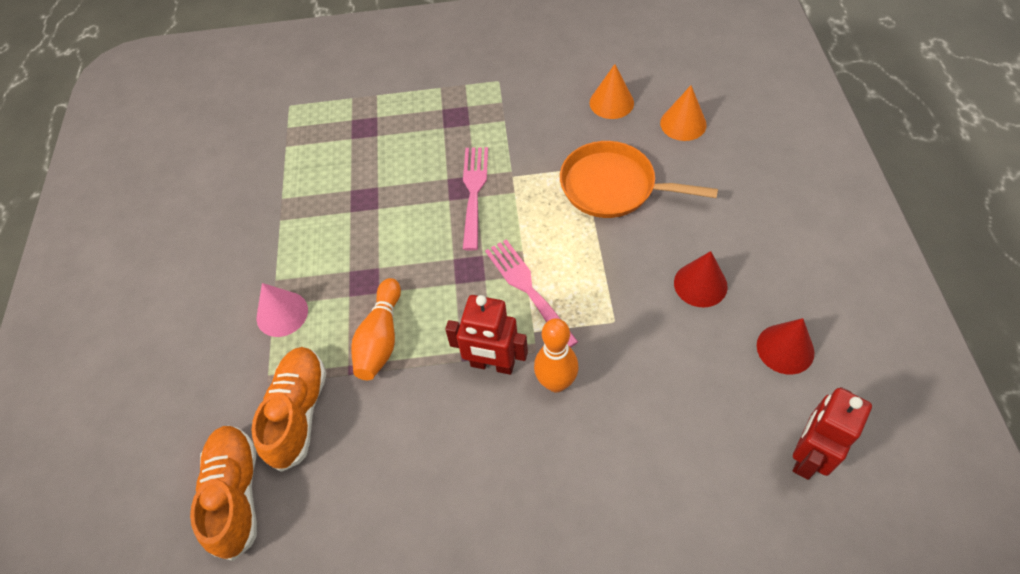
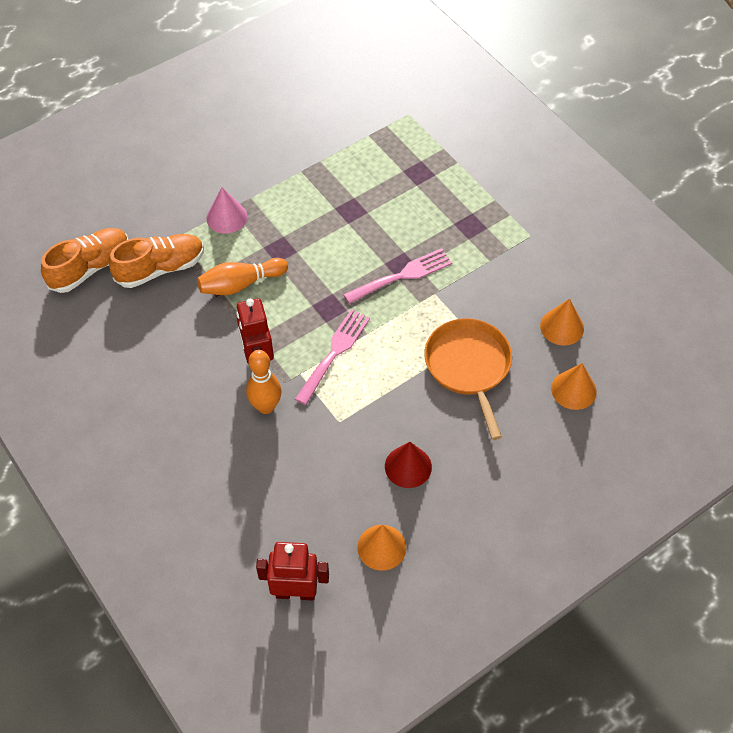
camera: 55 degrees right, 0 degrees up
red cone [757,318,814,375] -> orange cone [357,525,406,571]

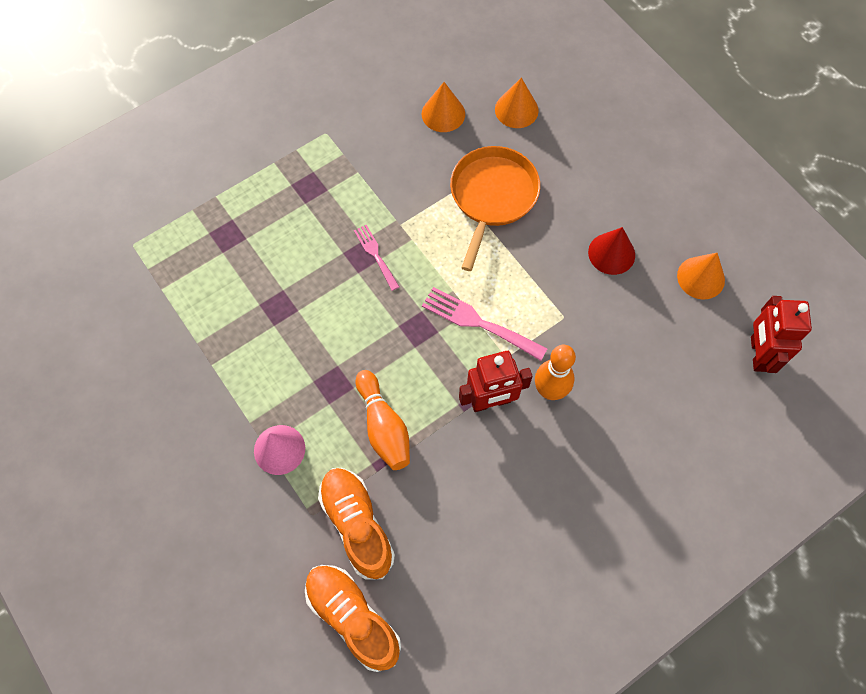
camera: 90 degrees left, 10 degrees up
pink fork [343,248,452,304] -> pink fork [354,225,399,291], size x0.62
orange pan [424,318,512,440] -> orange pan turned 120 degrees clockwise [450,146,540,271]

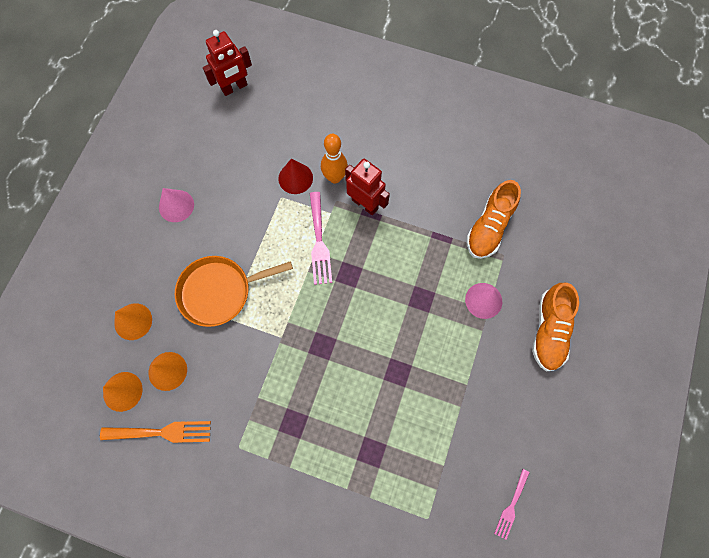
camera: 125 degrees left, 5 degrees up
orange shoe [305,565,401,672] -> orange shoe moved to [532,283,579,371]
pink fork [354,225,399,291] -> pink fork moved to [494,469,530,540]
orange bowling pin [356,370,410,470] -> none
red cone [588,227,635,275] -> red cone moved to [278,159,313,194]
orange cone [677,253,725,299] -> orange cone moved to [103,372,143,412]
none -> orange fork [100,421,211,443]
none -> pink cone [159,188,194,222]

